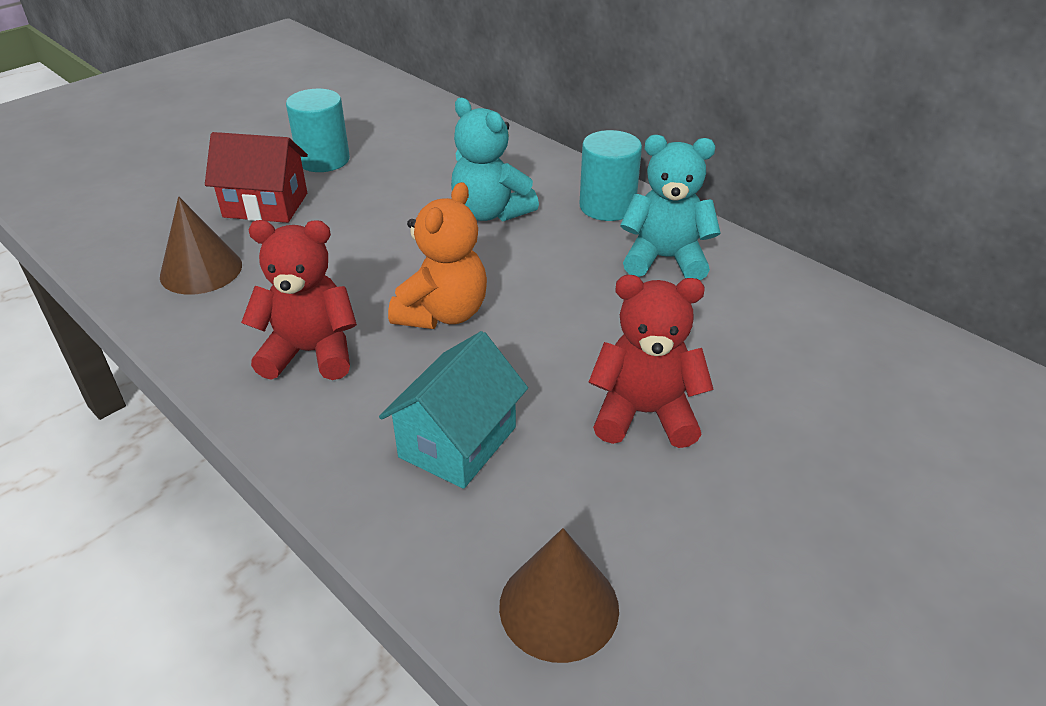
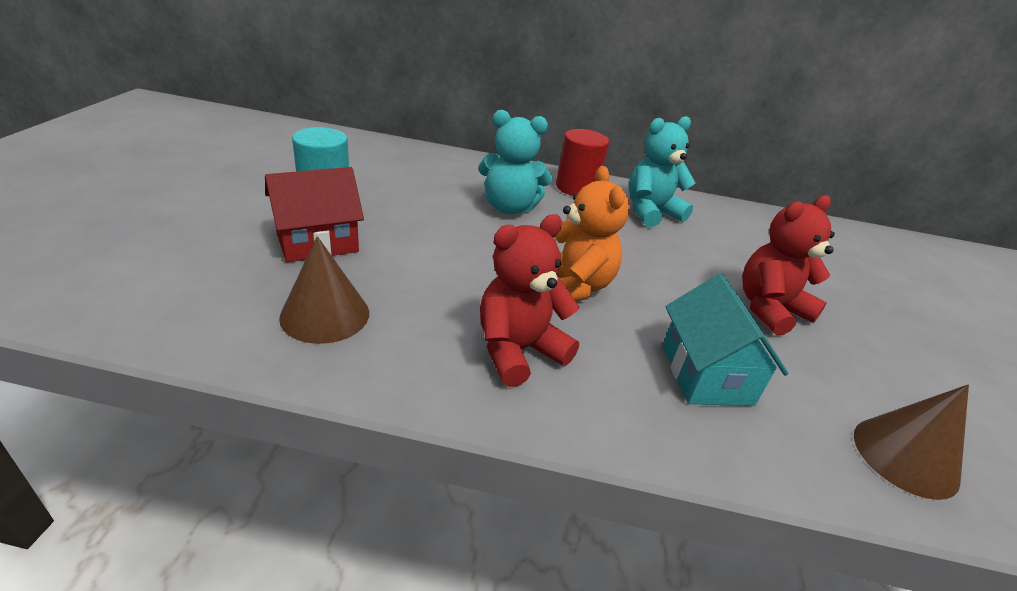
camera: 40 degrees left, 5 degrees down
turquoise cylinder [580,130,642,221] -> red cylinder [556,129,609,196]

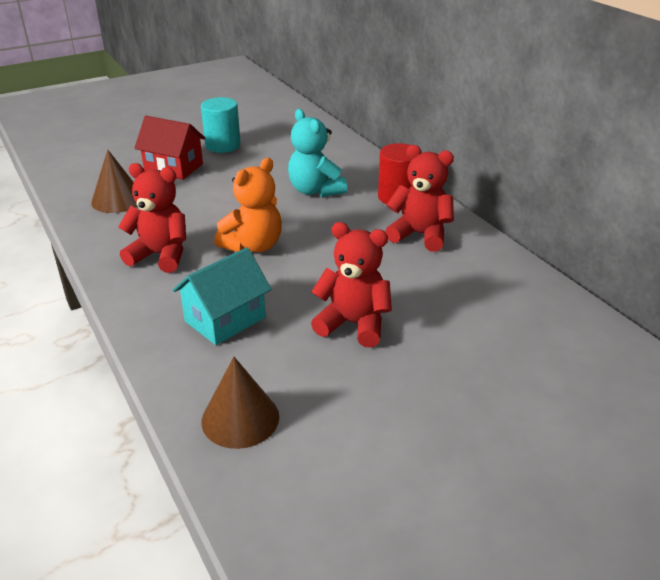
camera: 55 degrees right, 0 degrees up
turquoise teddy bear [629,116,695,227] -> red teddy bear [385,145,454,252]

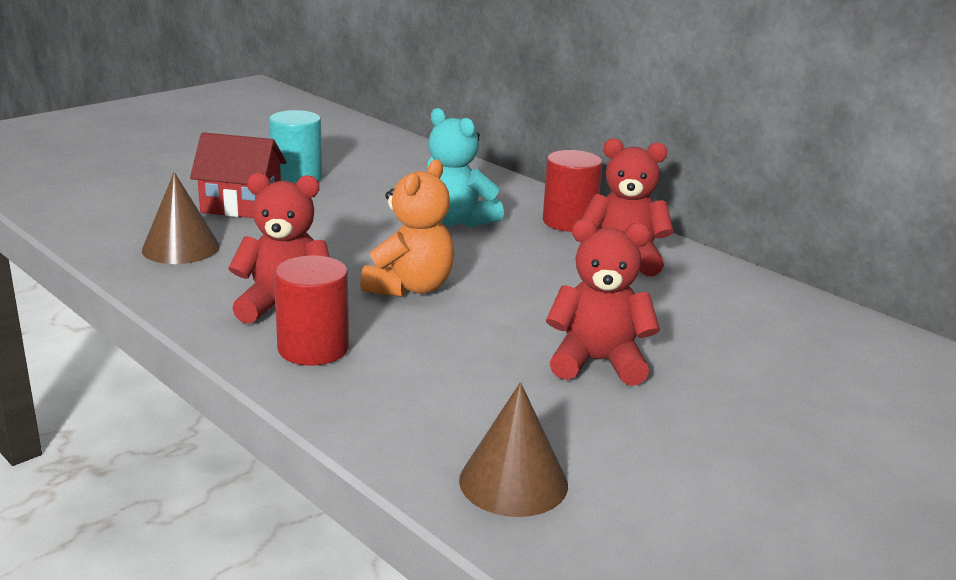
camera: 15 degrees left, 10 degrees down
turquoise house [173,247,272,345] -> none
none -> red cylinder [274,256,349,365]

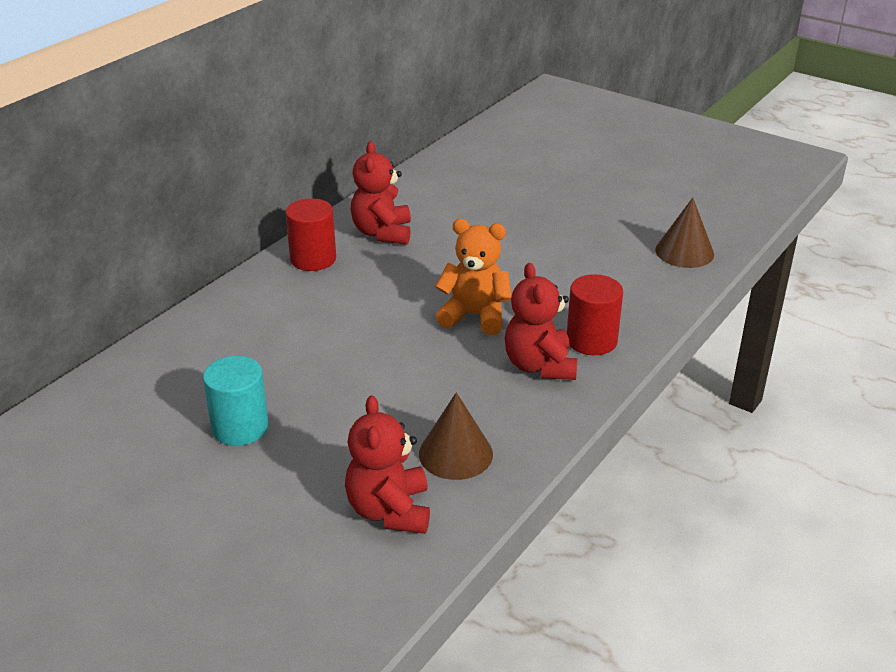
camera: 100 degrees left, 10 degrees up
red house [190,132,286,218] -> none
turquoise teddy bear [427,108,504,228] -> none
red teddy bear [546,219,660,386] -> red teddy bear moved to [345,395,430,534]

